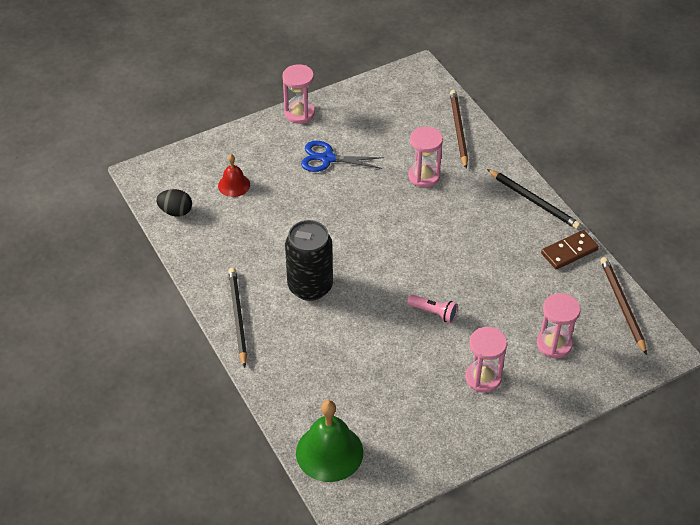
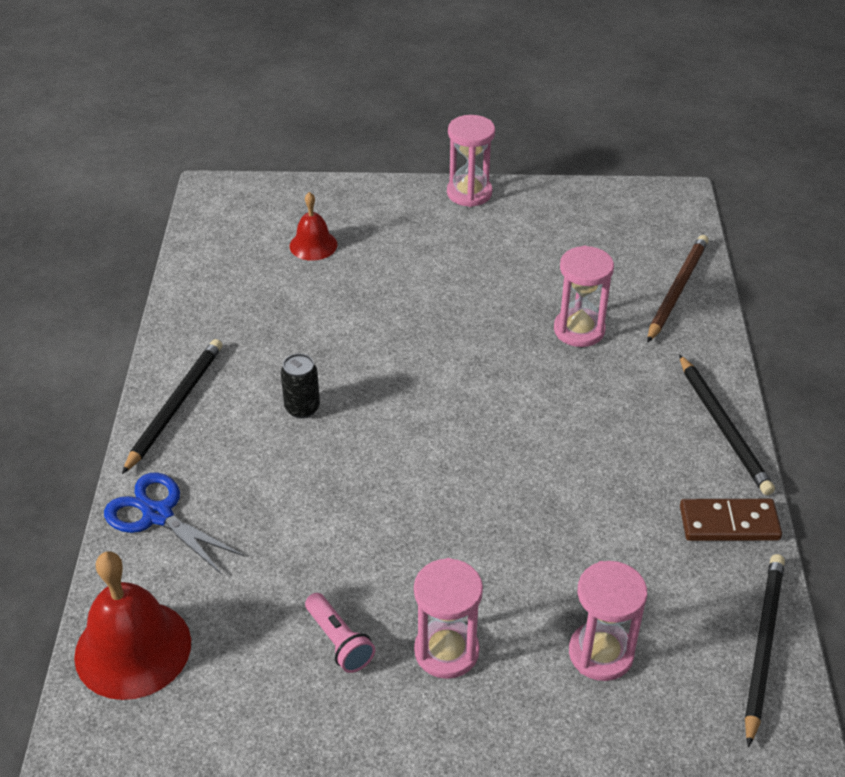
camera: 30 degrees right, 5 degrees down
black egg [156,189,192,217] -> none
black can [285,220,333,301] -> black can [281,353,320,419], size x0.49
green bell [296,400,363,482] -> red bell [74,551,191,700]
blue scissors [301,141,384,172] -> blue scissors moved to [104,473,245,575]
pink flashlight [407,294,458,323] -> pink flashlight moved to [305,593,375,673]
brown pencil [601,257,647,355] -> black pencil [745,554,785,747]

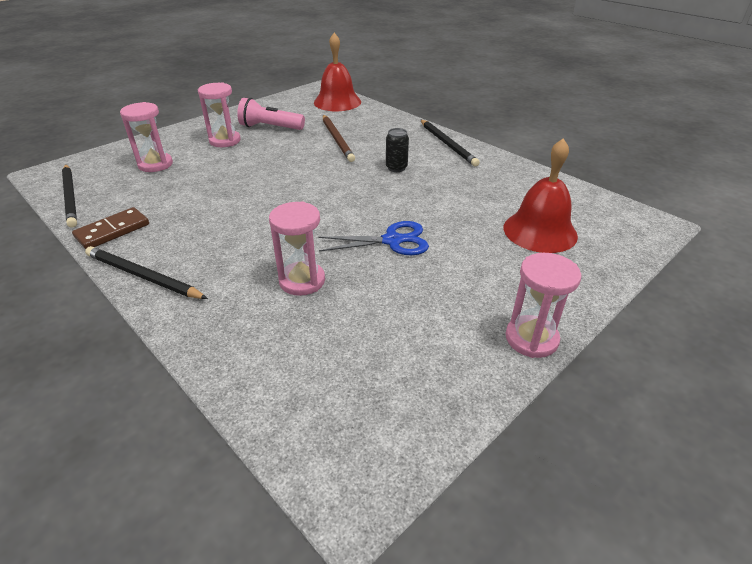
camera: 135 degrees right, 5 degrees down
blue scissors [104,473,245,575] -> blue scissors moved to [318,221,429,255]
red bell [290,192,338,261] -> red bell [504,138,578,253], size x1.77
pink flashlight [305,593,375,673] -> pink flashlight [237,98,305,130], size x1.51
brown pencil [647,235,709,343] -> brown pencil moved to [323,115,355,162]

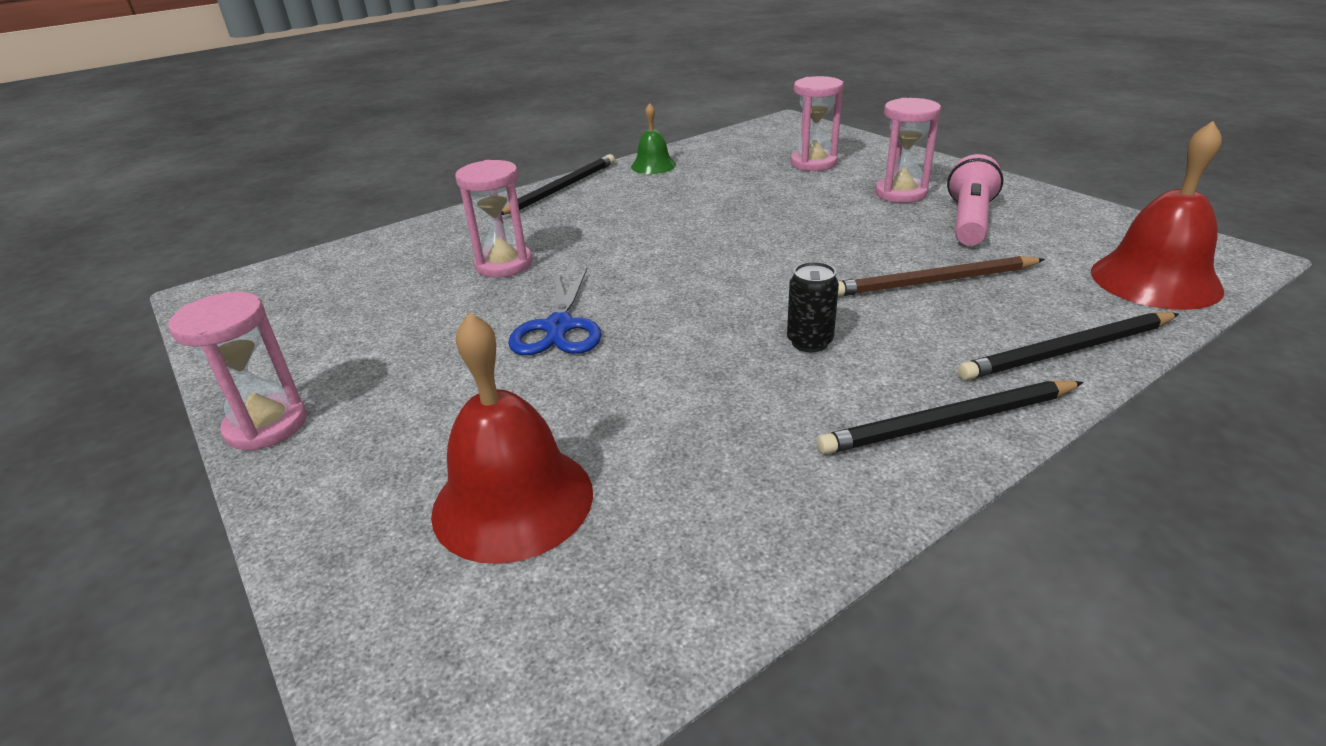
camera: 100 degrees right, 5 degrees down
black pencil [62,164,77,228] -> black pencil moved to [958,312,1179,380]
brown domino [72,207,149,249] -> green bell [631,103,676,174]

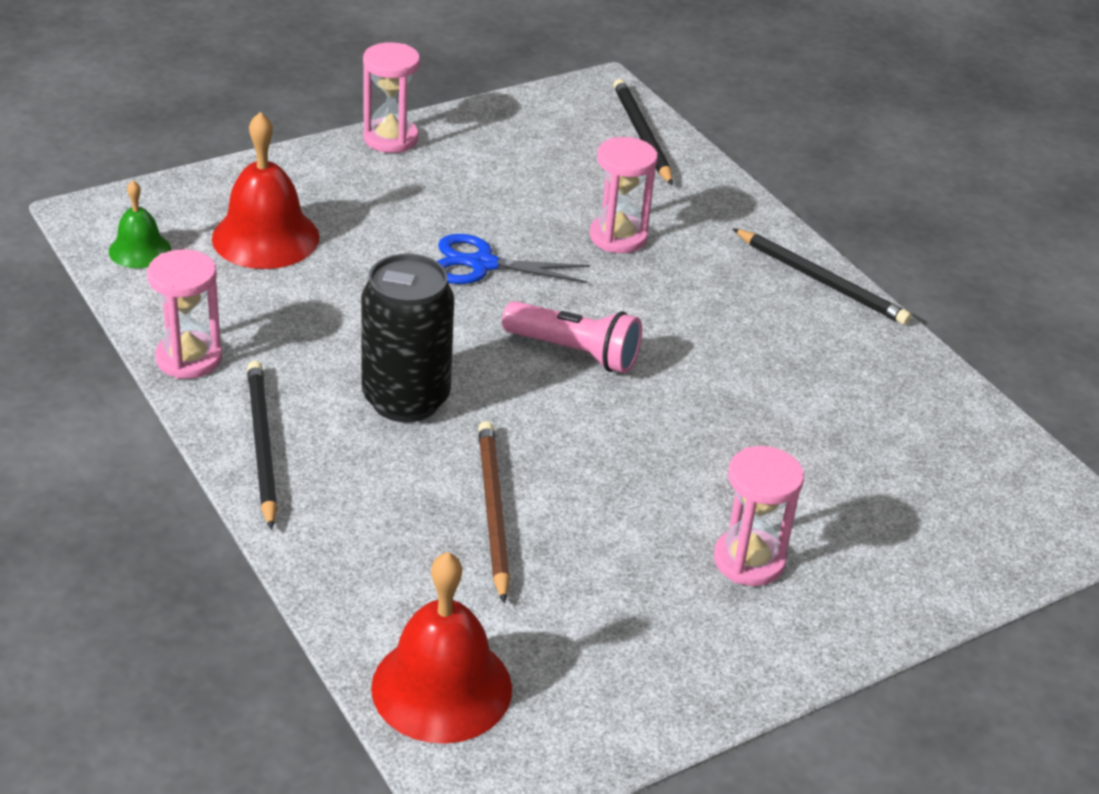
camera: 90 degrees right, 5 degrees up
green bell [631,103,676,174] -> green bell moved to [109,180,171,268]
black can [787,262,839,352] -> black can [361,254,454,422], size x2.04
pink hourglass [791,76,844,171] -> pink hourglass moved to [147,249,222,379]
pink flashlight [947,154,1004,246] -> pink flashlight moved to [502,301,642,373]
black pencil [958,312,1179,380] -> black pencil moved to [613,79,673,185]

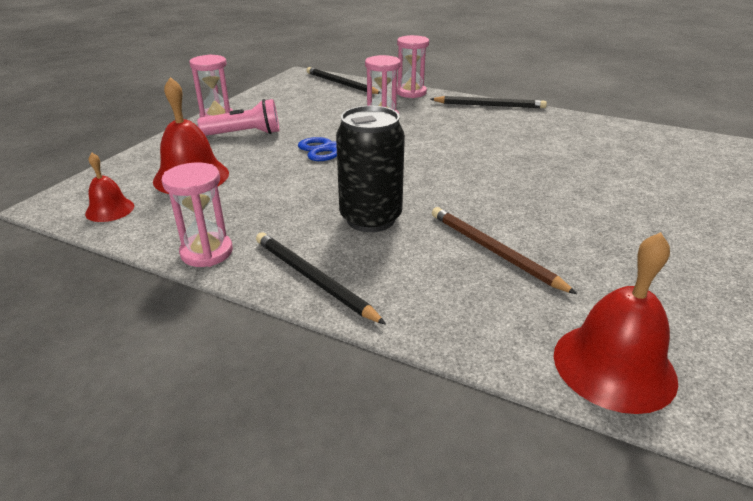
camera: 30 degrees left, 5 degrees down
green bell [109,180,171,268] -> red bell [85,153,134,222]
pink flashlight [502,301,642,373] -> pink flashlight moved to [197,99,279,136]
pink hourglass [714,446,804,586] -> pink hourglass moved to [397,35,429,98]

